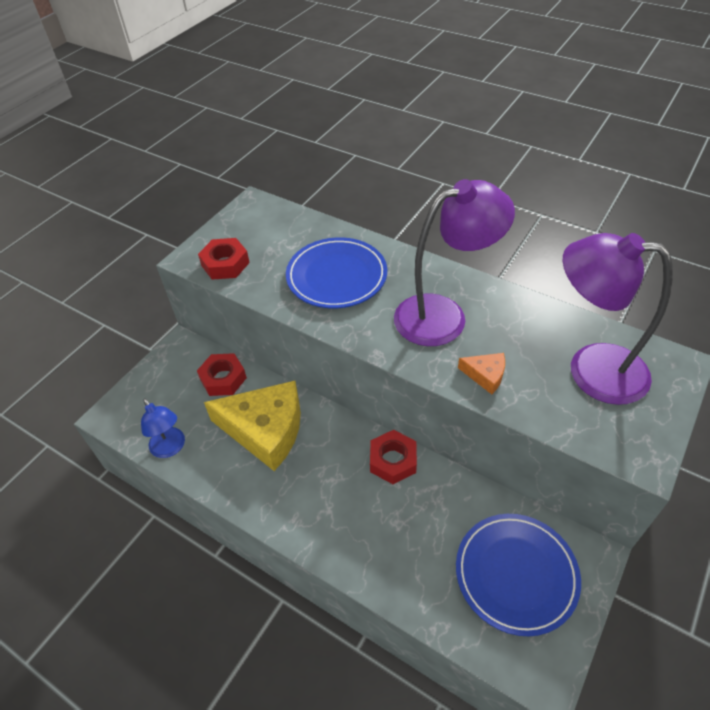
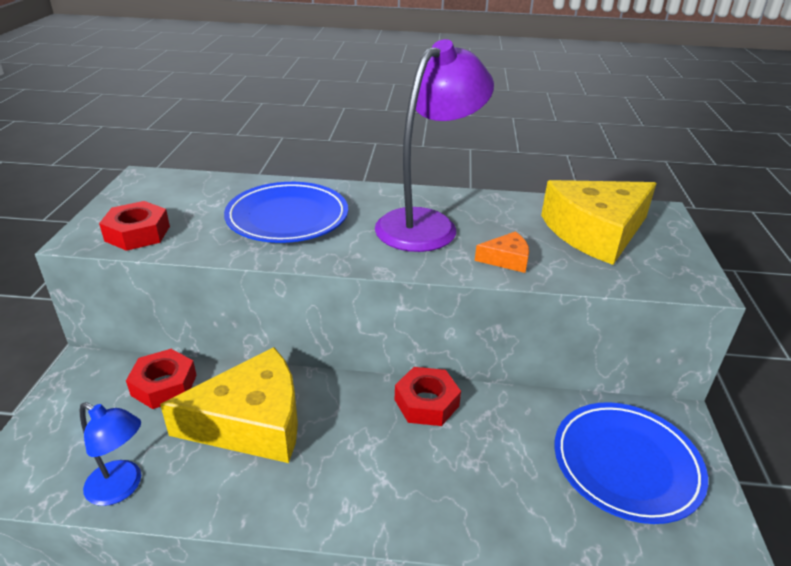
camera: 30 degrees left, 15 degrees down
purple lamp [563,233,673,405] -> yellow cheese [541,180,656,265]

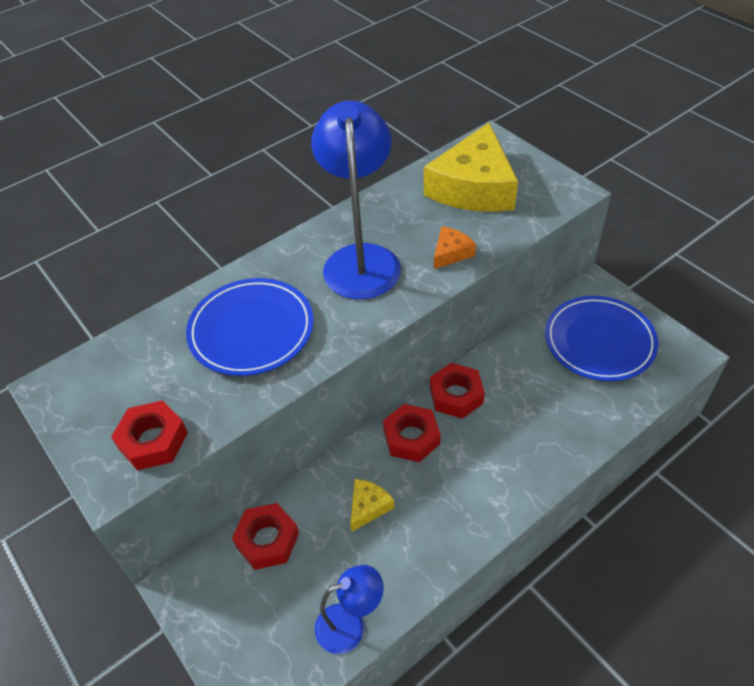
camera: 40 degrees left, 15 degrees up
yellow cheese [160,347,298,463] -> yellow cheese [350,479,394,532], size x0.43
purple lamp [375,39,494,252] -> blue lamp [311,101,401,300]
none -> red nut [383,404,440,462]

